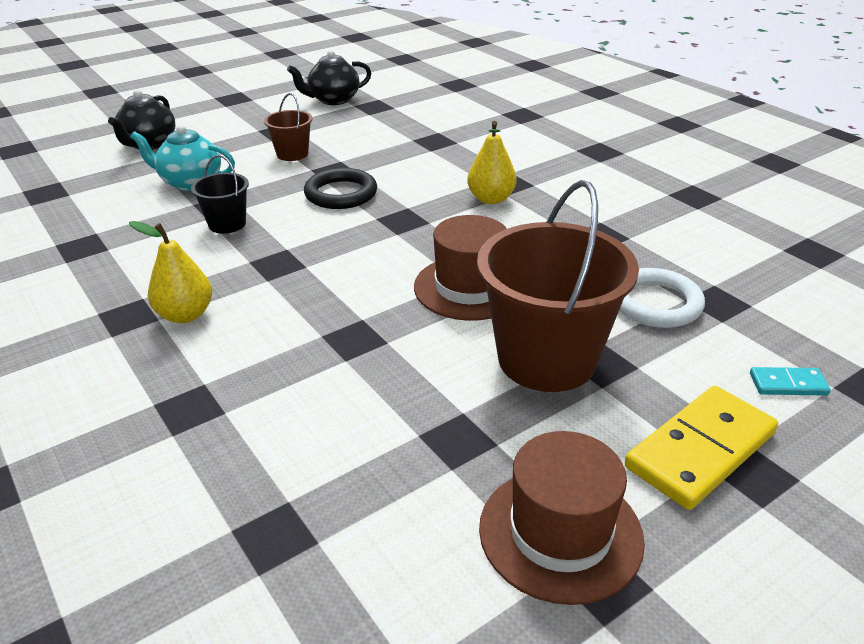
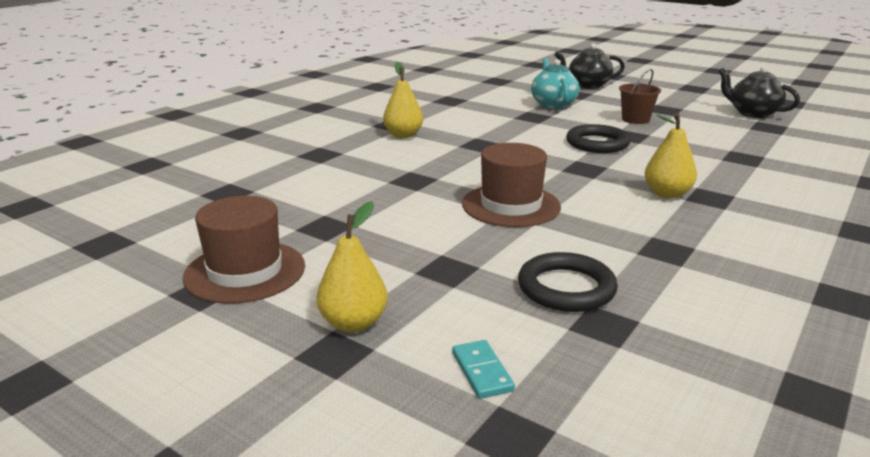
camera: 70 degrees right, 10 degrees down
black bucket [191,155,249,234] -> none
brown bucket [477,180,639,392] -> none
white ring [619,268,705,328] -> black ring [518,252,618,312]
yellow domino [625,386,778,510] -> yellow pear [316,201,388,333]

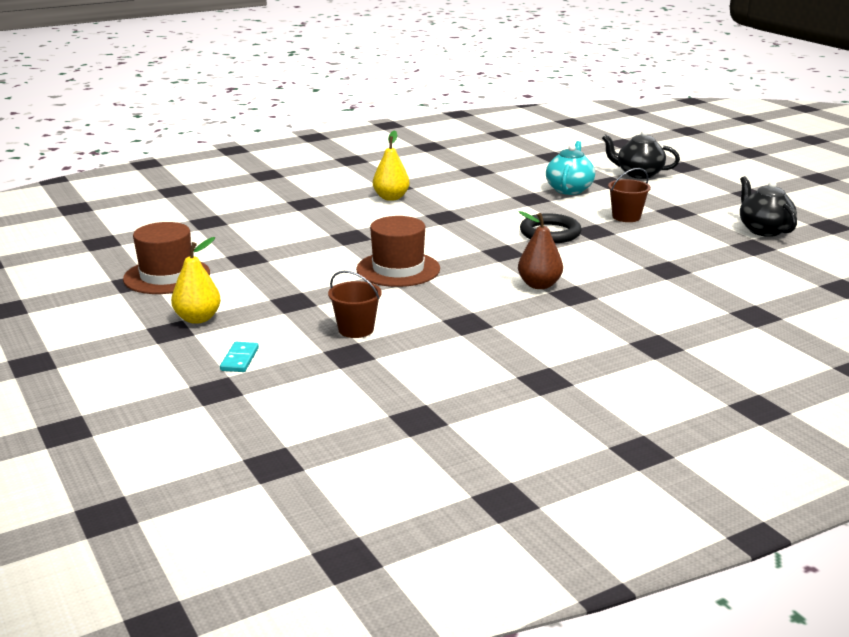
camera: 25 degrees right, 0 degrees up
black ring [518,252,618,312] -> brown bucket [328,271,382,338]
yellow pear [645,113,697,199] -> brown pear [518,211,563,289]

